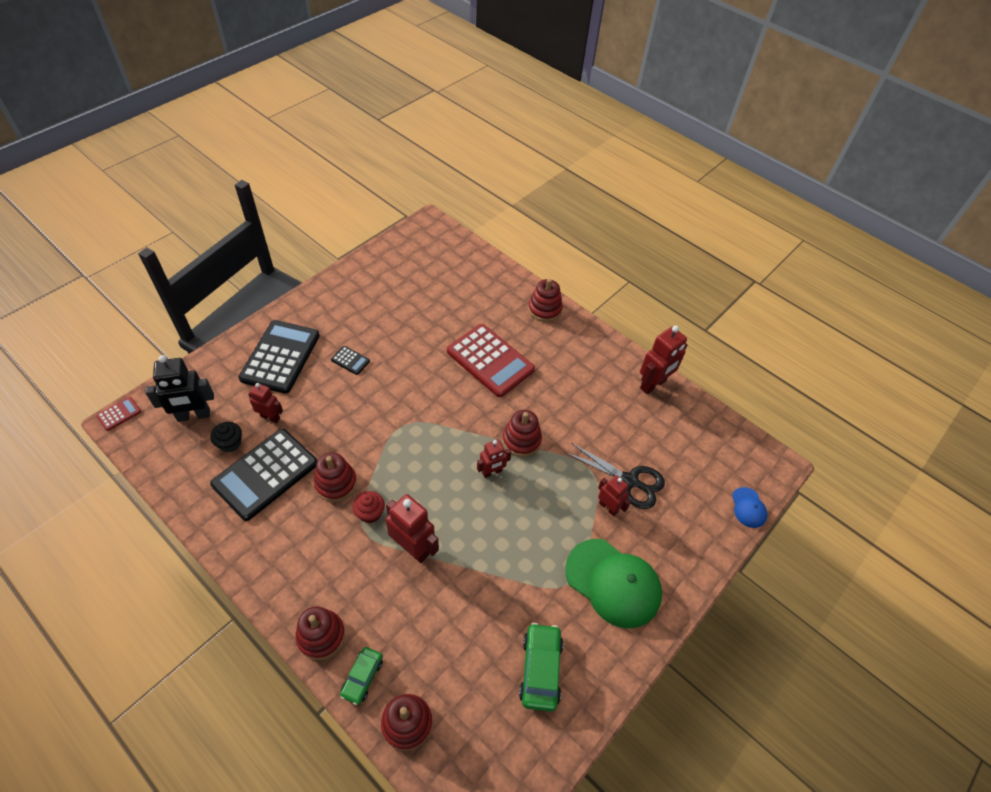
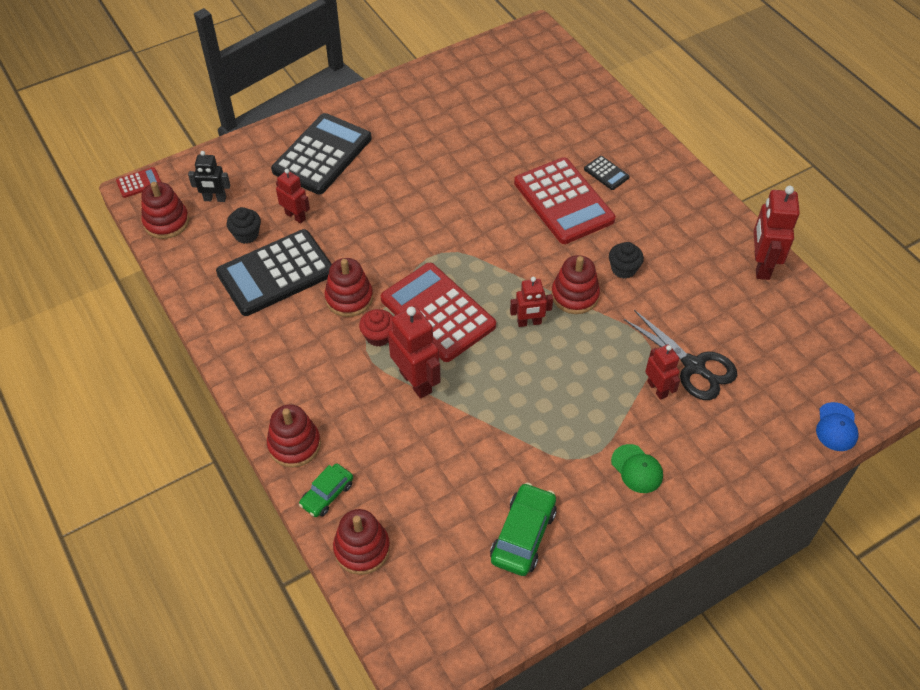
camera: 20 degrees right, 0 degrees up
black robot [145,355,214,422] -> black robot [188,151,230,202], size x0.61
black calculator [331,346,370,375] -> black calculator moved to [584,156,630,190]
red stacking toy [528,279,563,322] -> red stacking toy moved to [141,182,189,239]
green cap [565,539,662,628] -> green cap [611,444,663,493], size x0.47
red robot [640,325,688,394] -> red robot turned 120 degrees clockwise [754,186,800,280]
none -> red calculator [381,263,496,362]
none -> black cupcake [609,242,644,279]

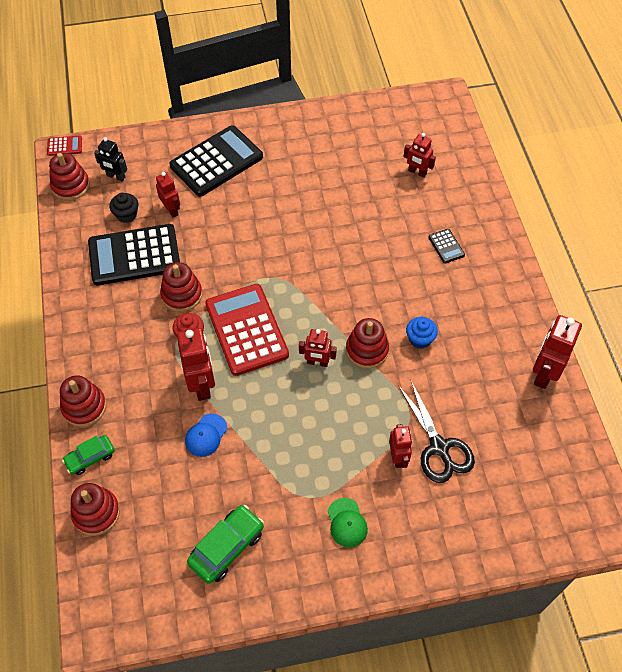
camera: 20 degrees right, 5 degrees up
red calculator [514,157,616,244] -> none
black cupcake [609,242,644,279] -> blue cupcake [406,317,438,349]
blue cap [816,402,859,451] -> blue cap moved to [185,413,227,457]
none -> red robot [403,133,436,178]

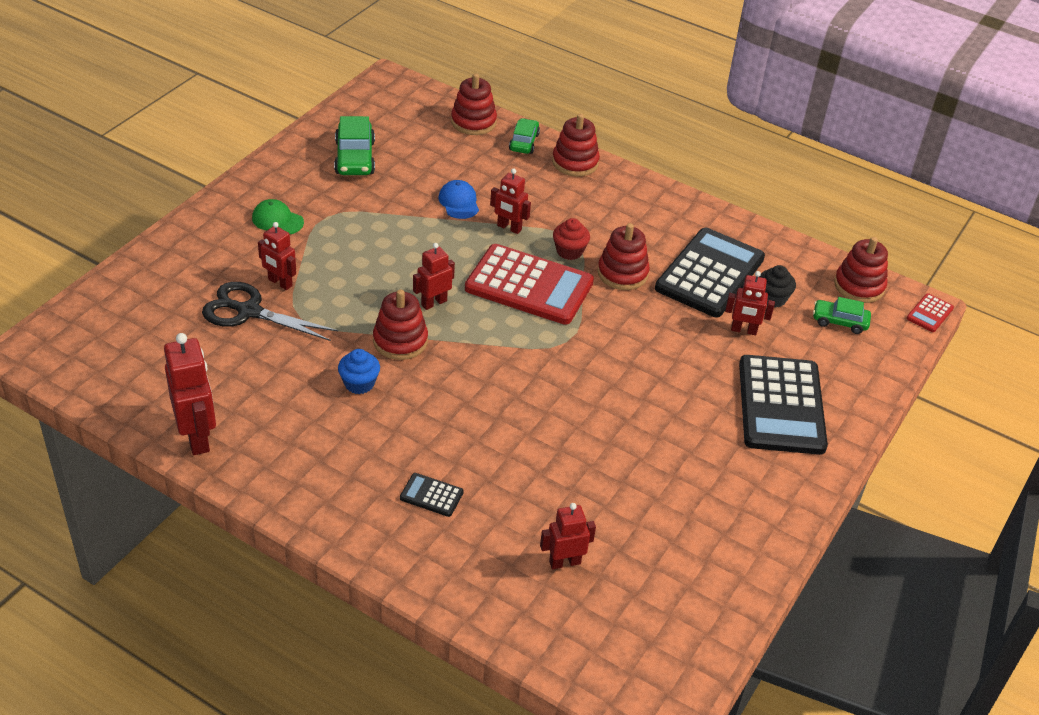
camera: 130 degrees right, 15 degrees down
black robot [94,137,127,181] -> green car [813,297,871,334]
red robot [177,328,215,401] -> red robot [490,169,531,234], size x0.61

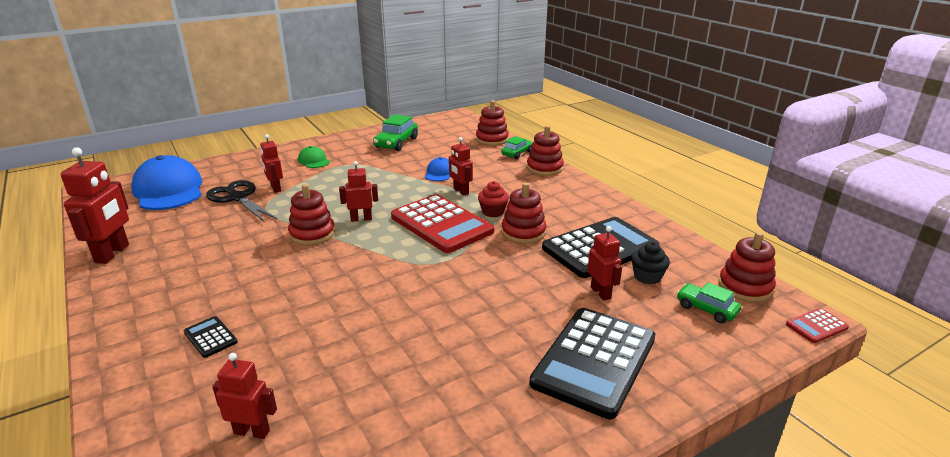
camera: 30 degrees right, 15 degrees down
blue cupcake [338,349,380,394] -> none
red robot [725,271,775,335] -> red robot turned 150 degrees counterclockwise [587,226,622,301]
none -> blue cap [131,155,202,210]

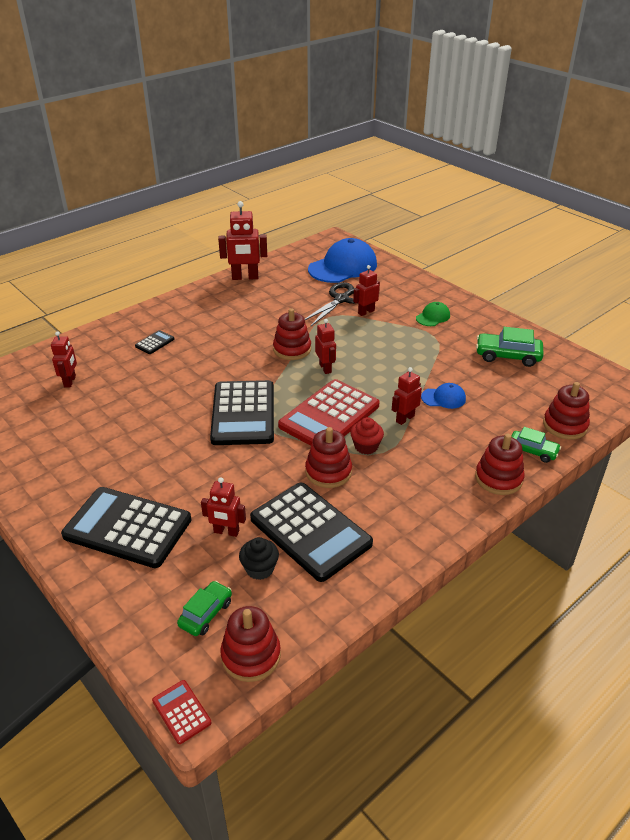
camera: 80 degrees right, 10 degrees up
red robot [587,226,622,301] -> red robot turned 45 degrees clockwise [201,477,246,537]
none -> black calculator [210,380,274,445]

